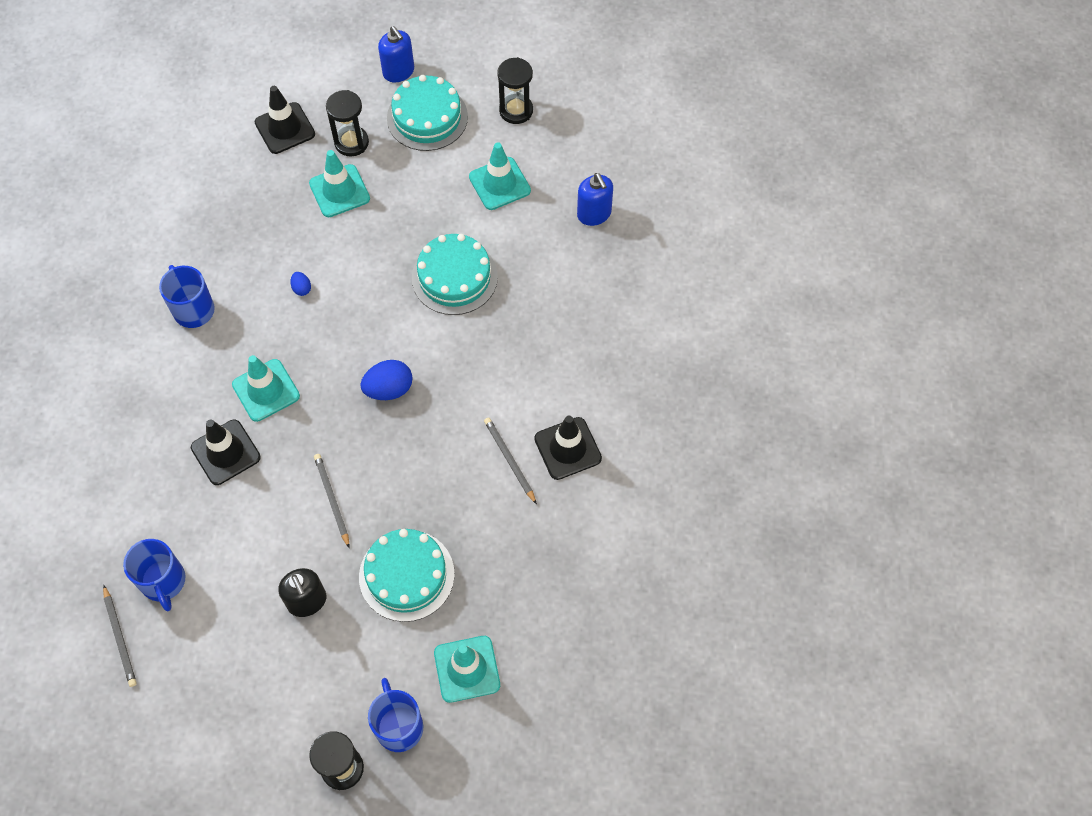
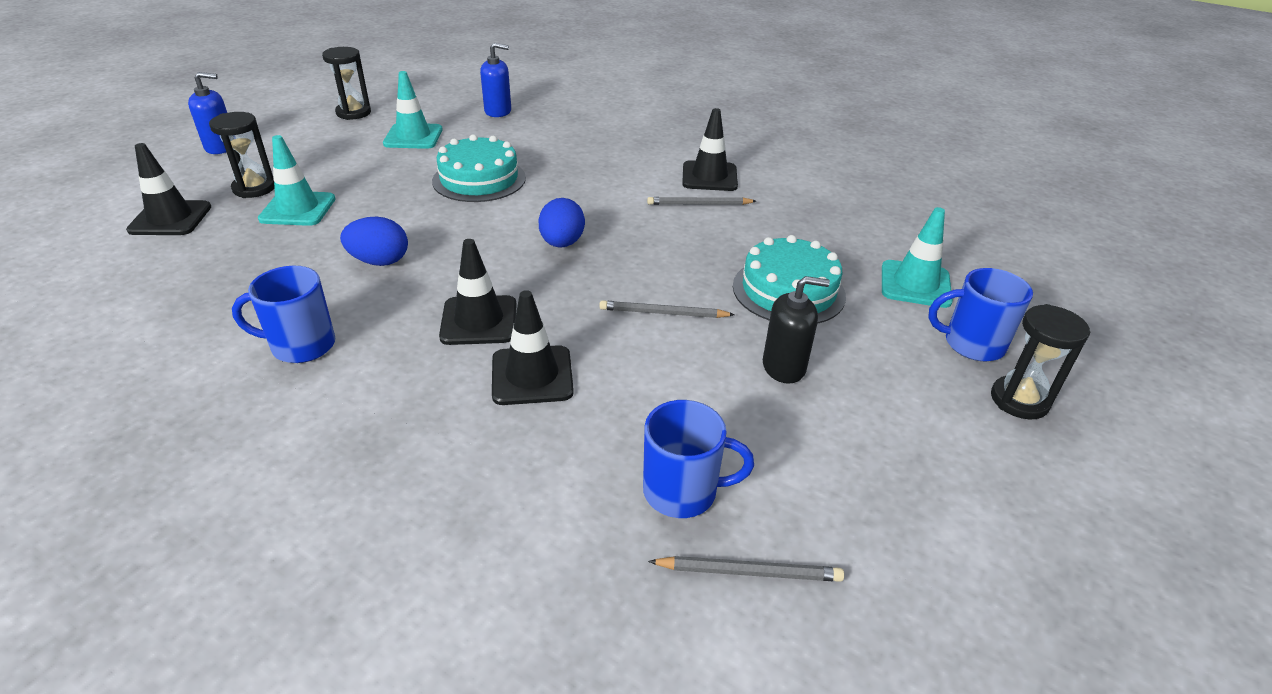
camera: 65 degrees left, 25 degrees down
turquoise traffic cone [232,355,300,422] -> black traffic cone [439,239,517,345]
blue egg [290,272,311,296] -> blue egg [340,217,408,266], size x1.95
turquoise cake [387,75,468,151] -> none

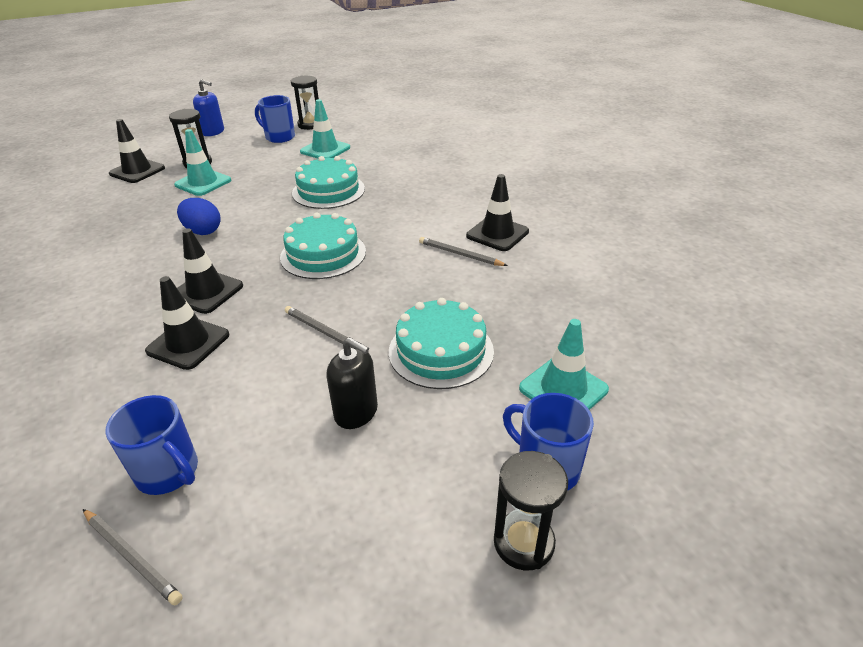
camera: 35 degrees right, 0 degrees up
blue mug [232,266,335,363] -> blue mug moved to [255,95,295,143]
blue soap dispenser [480,43,511,117] -> none
blue egg [538,198,585,248] -> turquoise cake [280,213,366,279]

